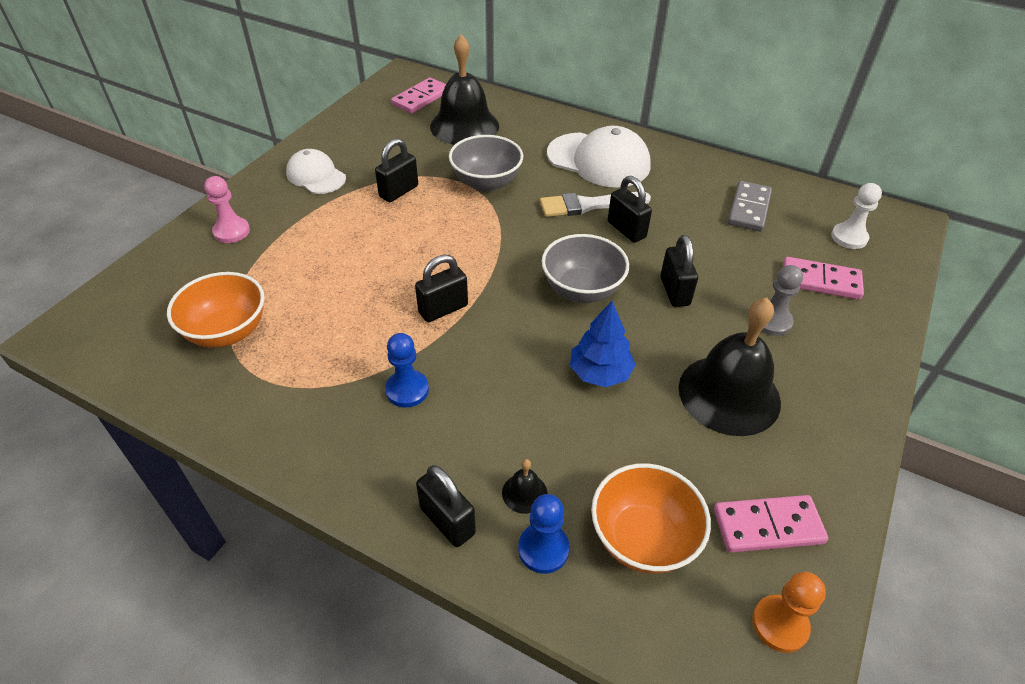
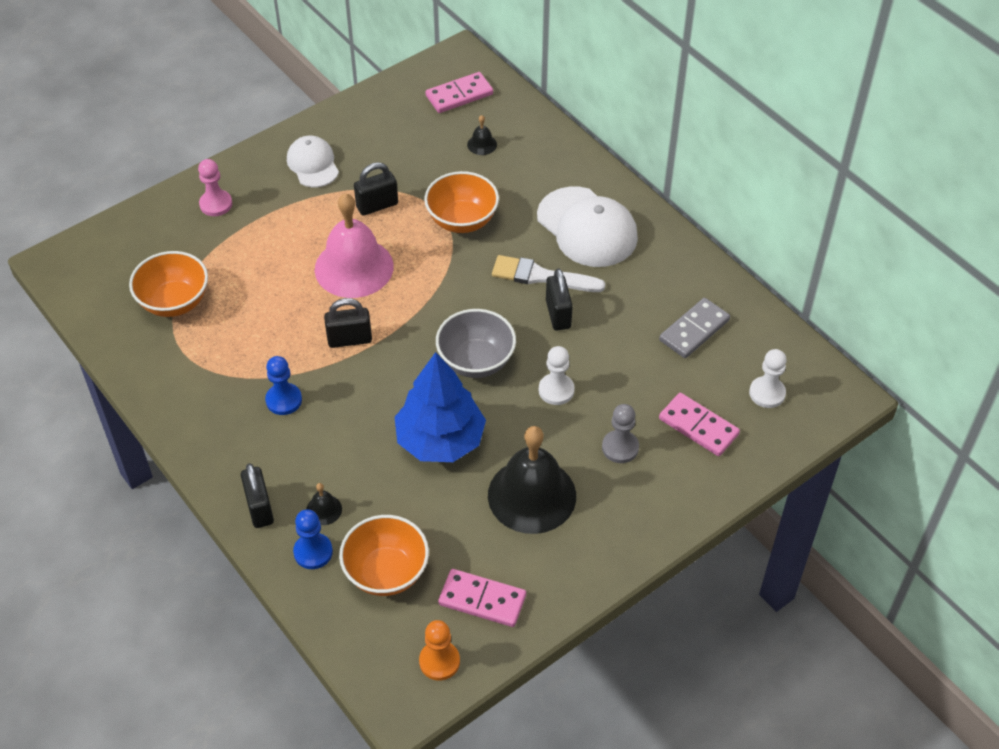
camera: 25 degrees right, 5 degrees up
black bell [430,35,499,145] -> black bell [467,115,497,155], size x0.40
grey bowl [449,135,523,192] -> orange bowl [424,171,499,233]
blue tree [570,301,636,387] -> blue tree [395,352,486,462], size x1.60
black padlock [661,235,698,307] -> white pawn [539,346,575,405]
none -> pink bell [315,193,394,298]

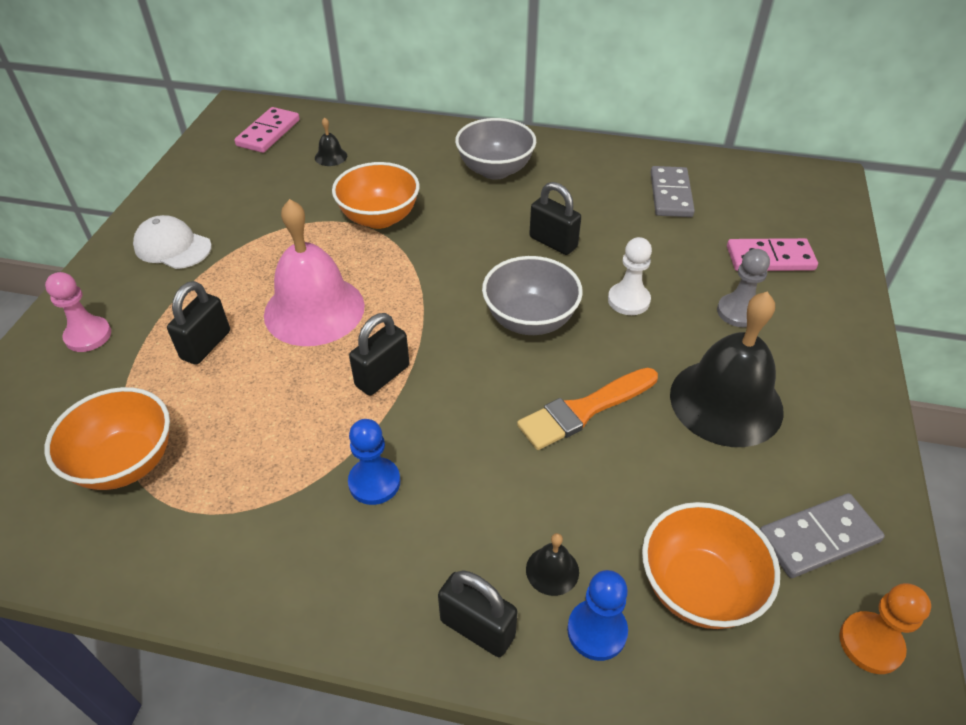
camera: 40 degrees left, 5 degrees down
black padlock [354,162,398,216] -> black padlock moved to [167,281,230,365]
blue tree [395,352,486,462] -> orange brush [517,367,658,450]
pink domino [438,569,526,627] -> grey domino [760,493,885,578]
white brush [492,255,605,292] -> none
white cap [537,187,638,267] -> grey bowl [455,118,536,180]
white pawn [749,349,787,408] -> none

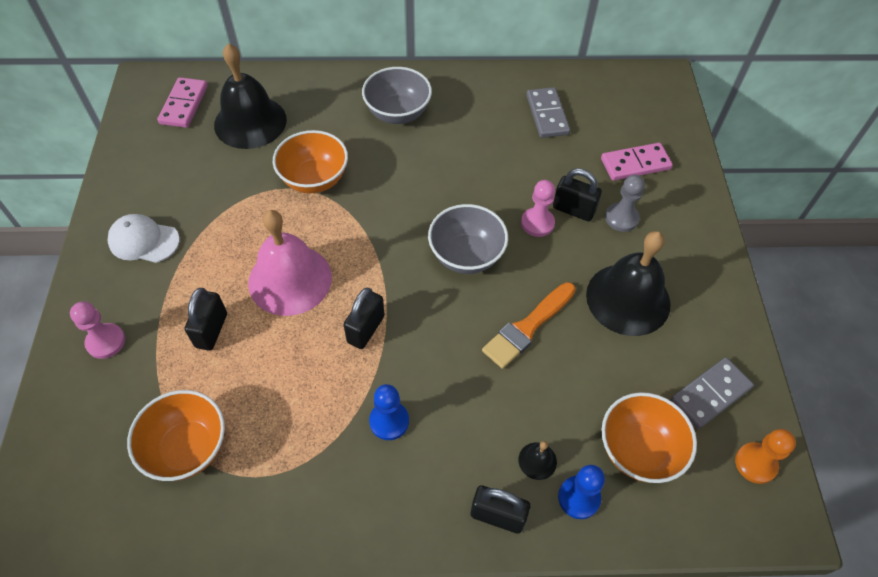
camera: 15 degrees left, 10 degrees up
black bell [315,117,347,166] -> black bell [214,43,287,149], size x2.48
black padlock [529,182,581,255] -> black padlock moved to [553,168,602,221]
white pawn [608,237,652,315] -> pink pawn [521,180,555,237]

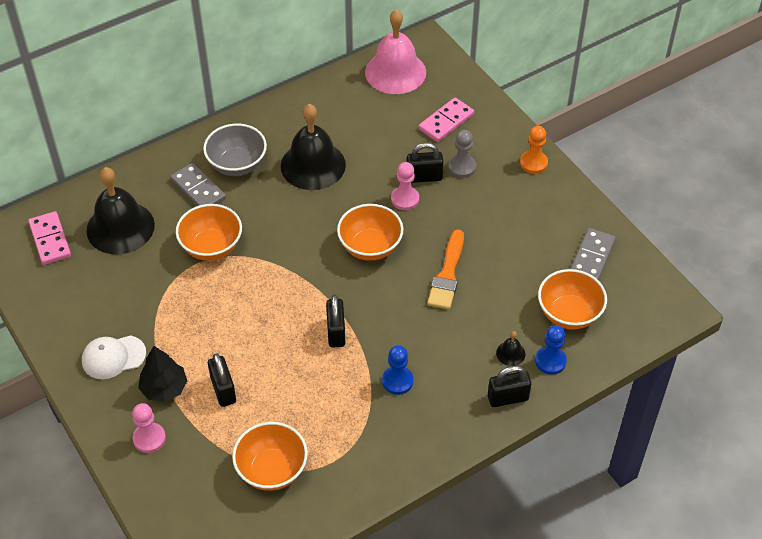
camera: 30 degrees left, 5 degrees down
pink bell [248,210,332,316] -> pink bell moved to [365,9,426,94]
grey bowl [428,204,508,274] -> orange bowl [337,204,404,261]
grey domino [526,87,570,138] -> grey domino moved to [171,163,226,206]
black bell [586,231,671,336] -> black bell moved to [281,104,346,190]
orange pawn [735,429,796,484] -> orange pawn moved to [520,126,548,174]
none -> black tree [138,346,187,402]

